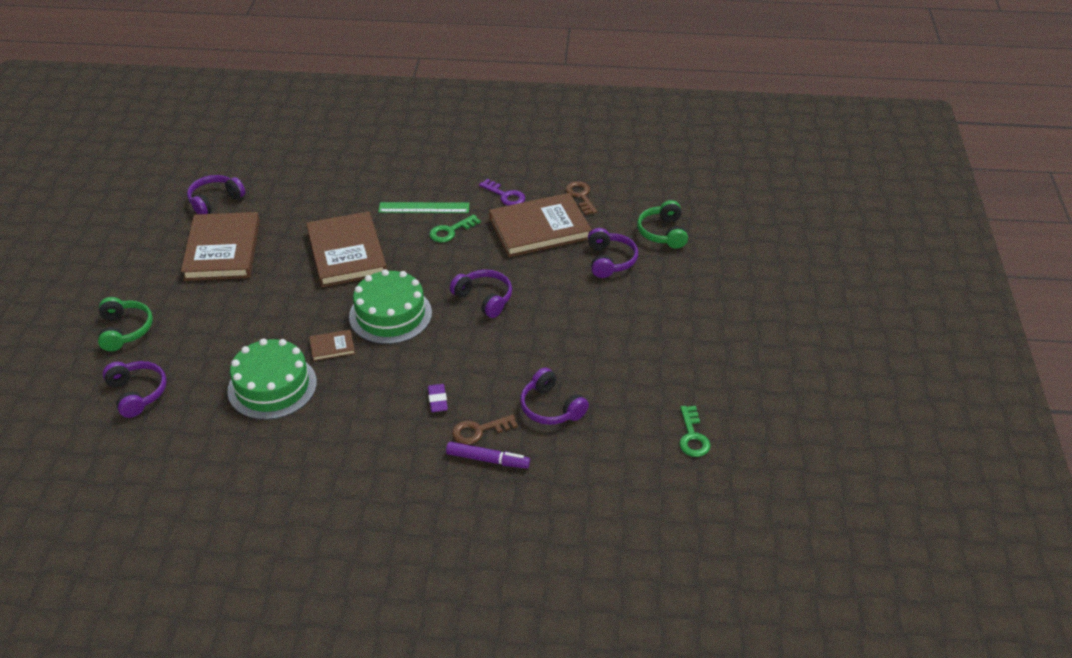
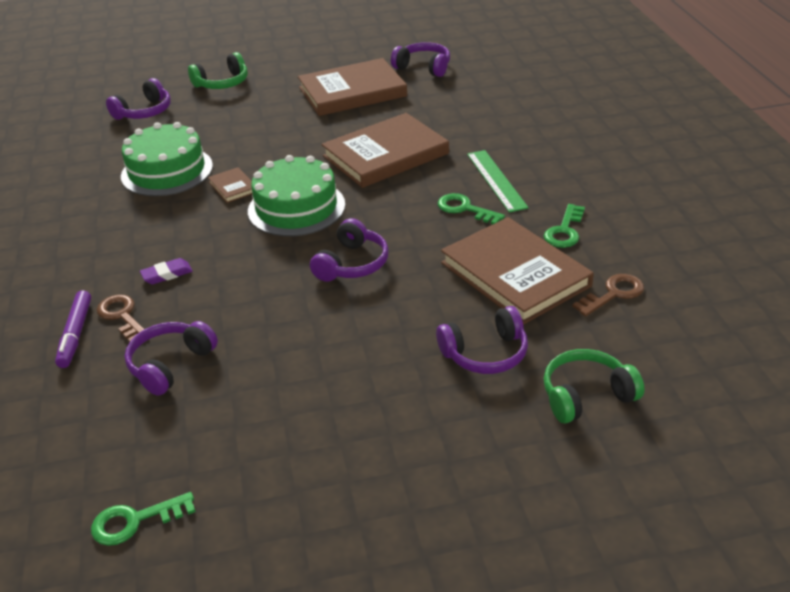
camera: 75 degrees right, 5 degrees down
purple key [479,179,525,206] -> green key [544,204,585,248]

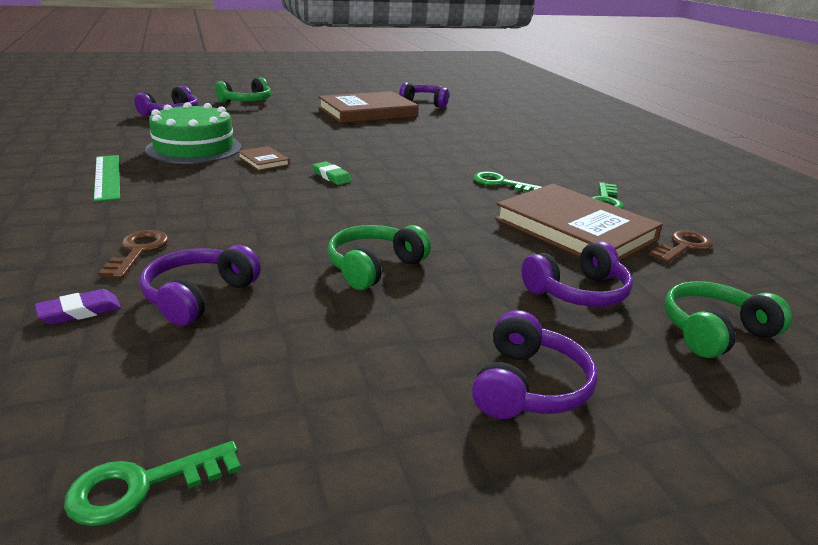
camera: 10 degrees left, 10 degrees down
purple marker [55,290,91,368] -> none
brown key [97,294,144,342] -> brown key turned 45 degrees clockwise [98,230,169,279]
purple eraser [140,258,193,284] -> purple eraser moved to [35,289,121,325]
green cake [248,155,345,236] -> green eraser [312,162,352,185]
purple headphones [310,218,389,282] -> purple headphones moved to [472,310,598,419]
brown book [321,113,449,188] -> none
green ruler [467,150,529,213] -> green ruler moved to [94,155,120,202]
none -> green headphones [328,225,431,290]

